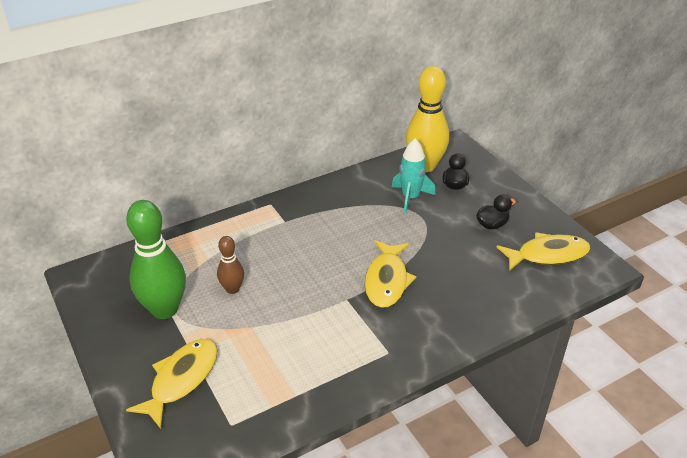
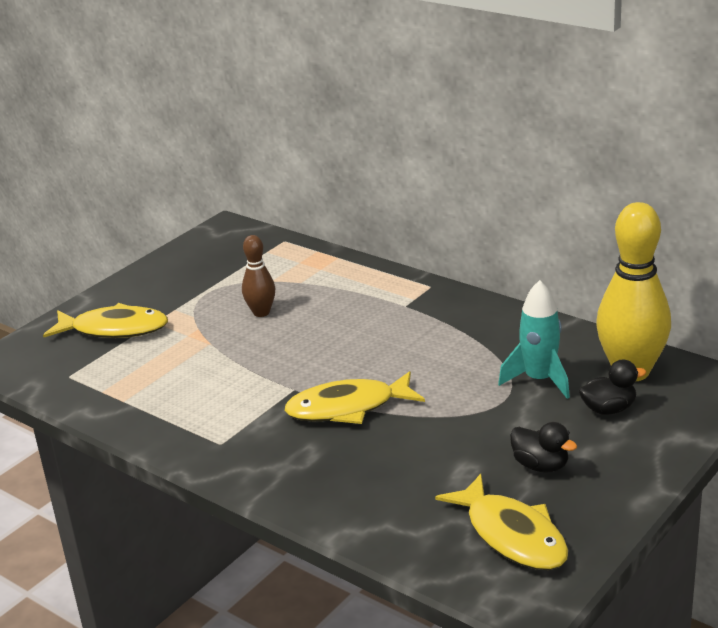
camera: 70 degrees right, 10 degrees down
green bowling pin [126,200,186,319] -> none

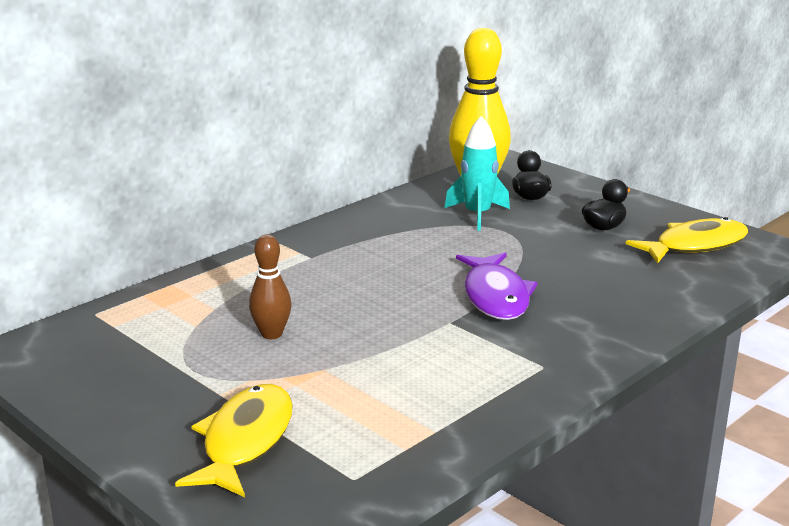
camera: 85 degrees left, 5 degrees down
yellow fish [284,371,425,424] -> purple fish [456,253,538,320]

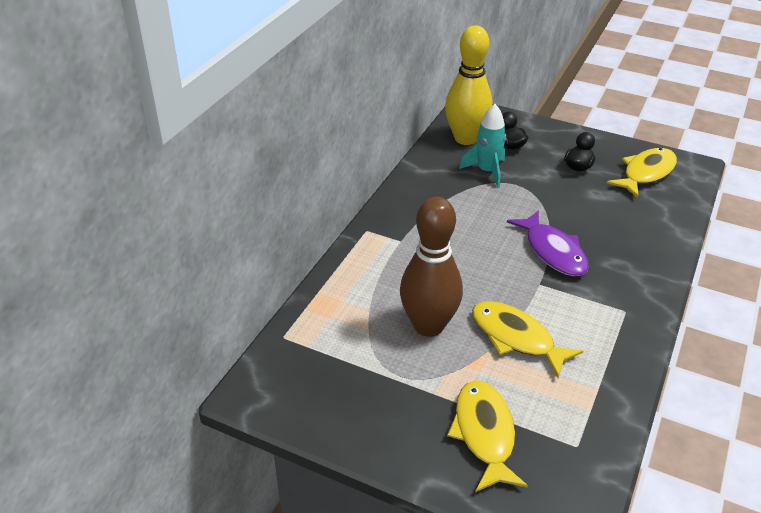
camera: 20 degrees left, 15 degrees up
brown bowling pin [249,234,292,339] -> brown bowling pin [400,197,463,337], size x1.93
none -> yellow fish [472,301,583,377]

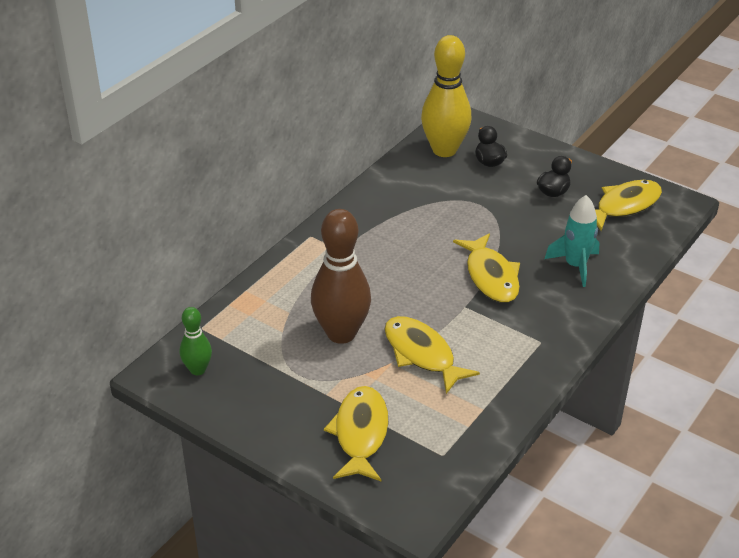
camera: 10 degrees right, 0 degrees up
turquoise rocket [459,104,506,188] -> turquoise rocket moved to [545,195,600,287]
purple fish [507,210,589,276] -> yellow fish [453,233,520,303]
none -> green bowling pin [180,307,212,375]

